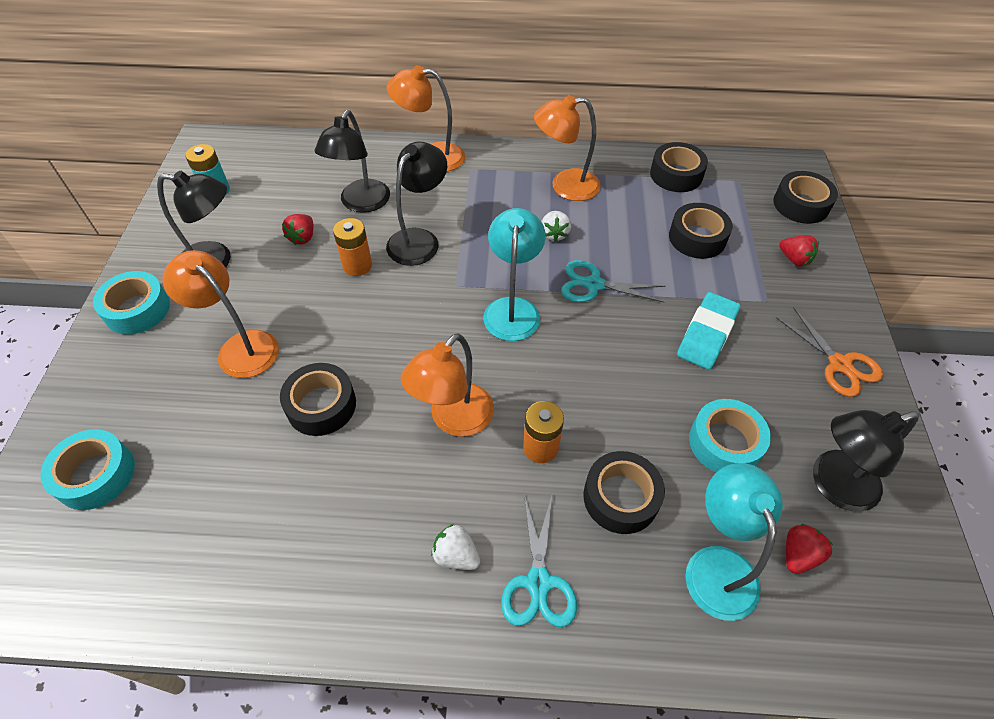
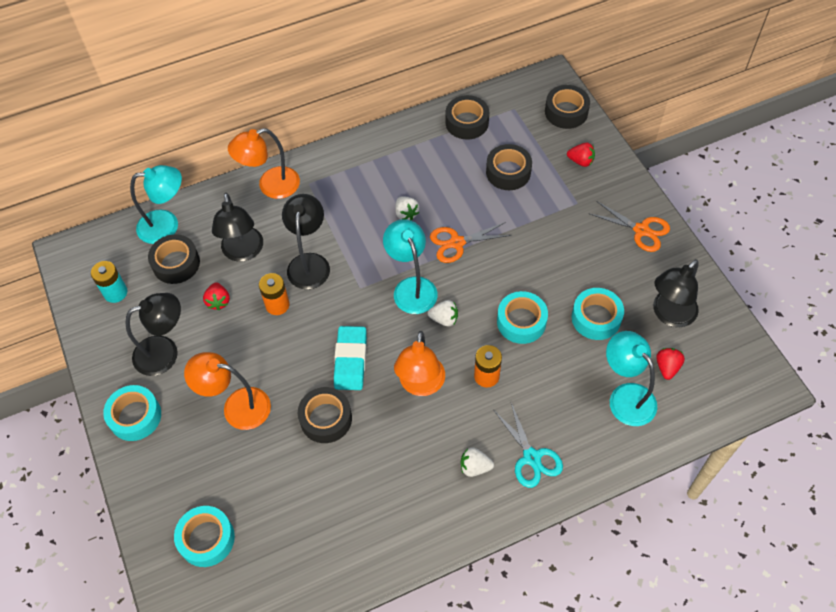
camera: 25 degrees left, 5 degrees up
orange lamp [534,95,601,201] -> none
turquoise scissors [561,260,665,302] -> orange scissors [430,222,512,263]
black tape [584,451,665,534] -> black tape moved to [148,234,200,284]
turquoise eraser [677,292,741,370] -> turquoise eraser moved to [334,326,367,390]
none -> turquoise lamp [130,165,182,244]
none -> white strawberry [428,300,458,326]
none -> turquoise tape [497,291,548,344]

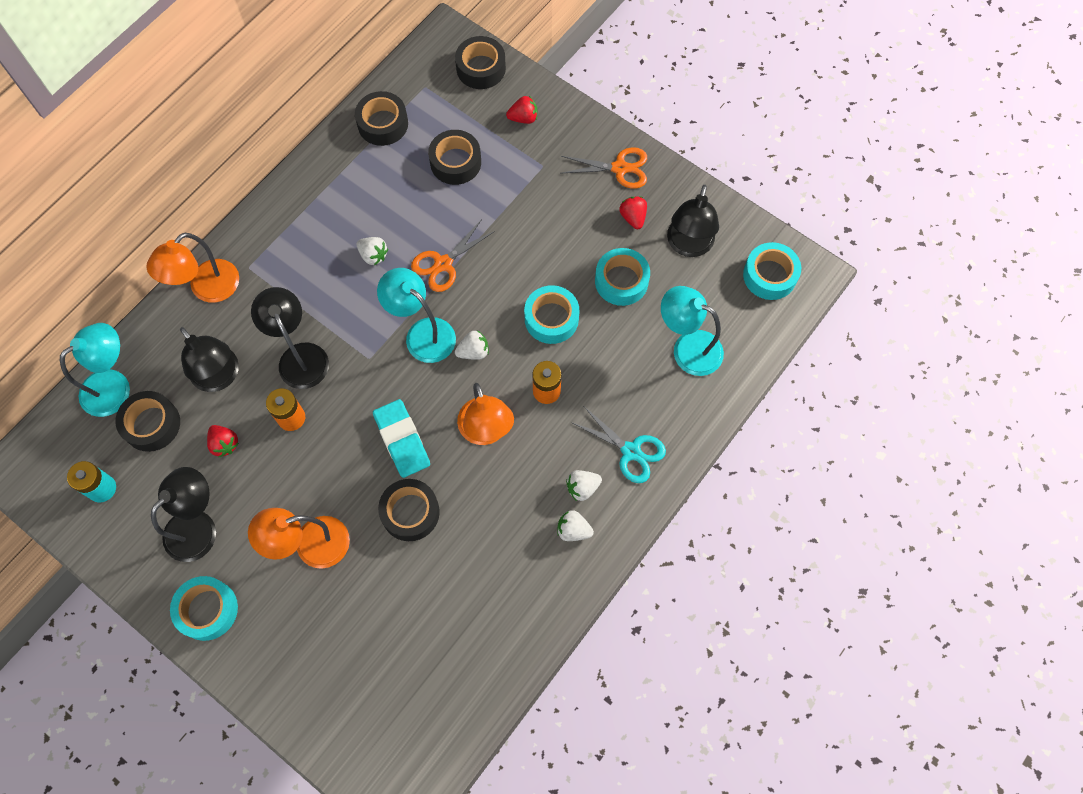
camera: 30 degrees left, 10 degrees up
turquoise tape [174,506,235,567] -> turquoise tape moved to [743,242,801,300]
red strawberry [656,348,685,380] -> red strawberry moved to [619,196,647,229]
none -> white strawberry [557,510,594,541]

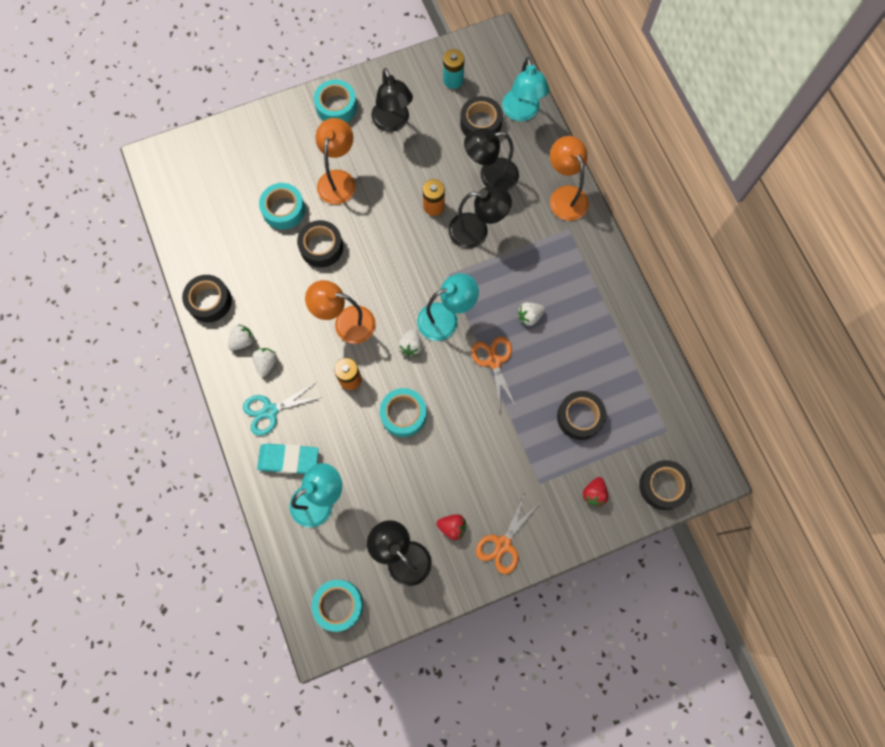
camera: 120 degrees right, 5 degrees up
red strawberry [207,425,239,458] -> none
black tape [355,91,408,146] -> black tape moved to [182,275,232,322]
turquoise eraser [373,399,430,478] -> turquoise eraser moved to [257,443,319,474]
turquoise tape [595,248,650,306] -> turquoise tape moved to [259,183,305,230]

